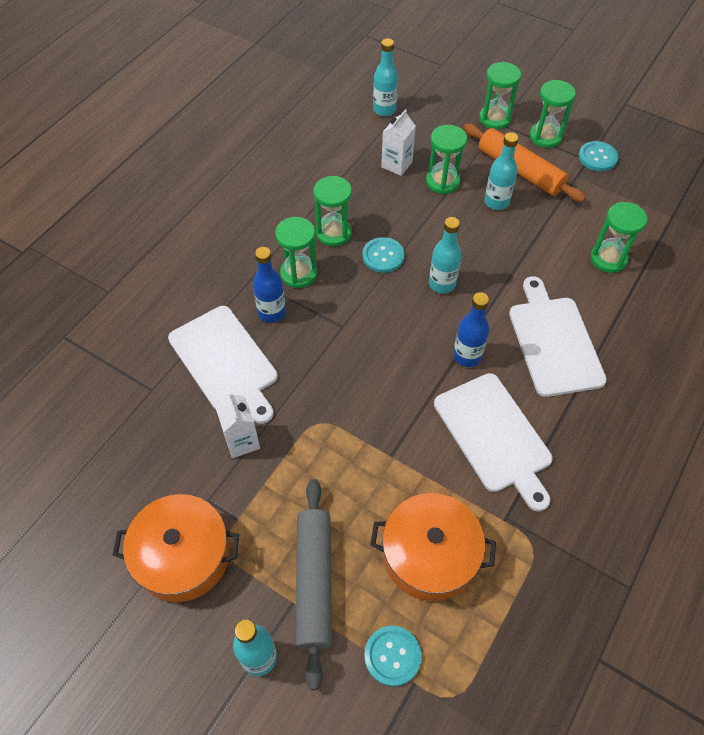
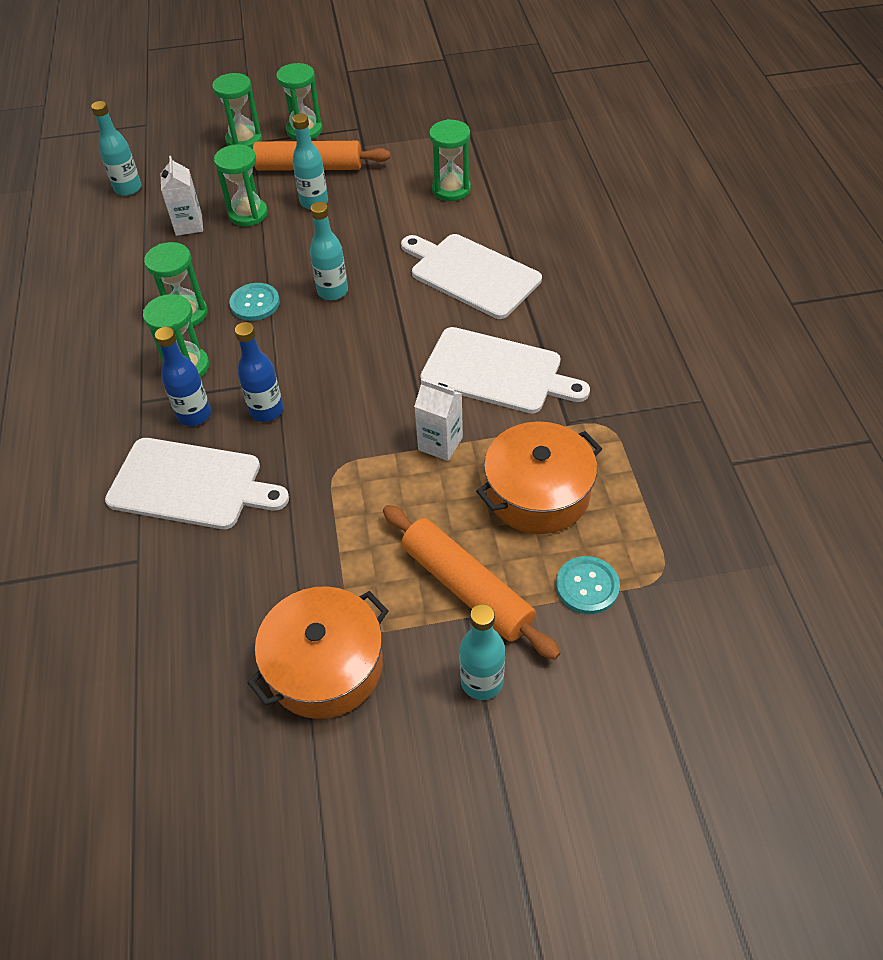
camera: 40 degrees left, 5 degrees down
white carton [215,392,260,458] -> white carton moved to [414,379,463,461]
grey rolling pin [296,479,332,690] -> orange rolling pin [383,505,560,660]
blue bottle [453,292,489,367] -> blue bottle moved to [235,322,283,422]
turquoise button [579,141,618,171] -> none

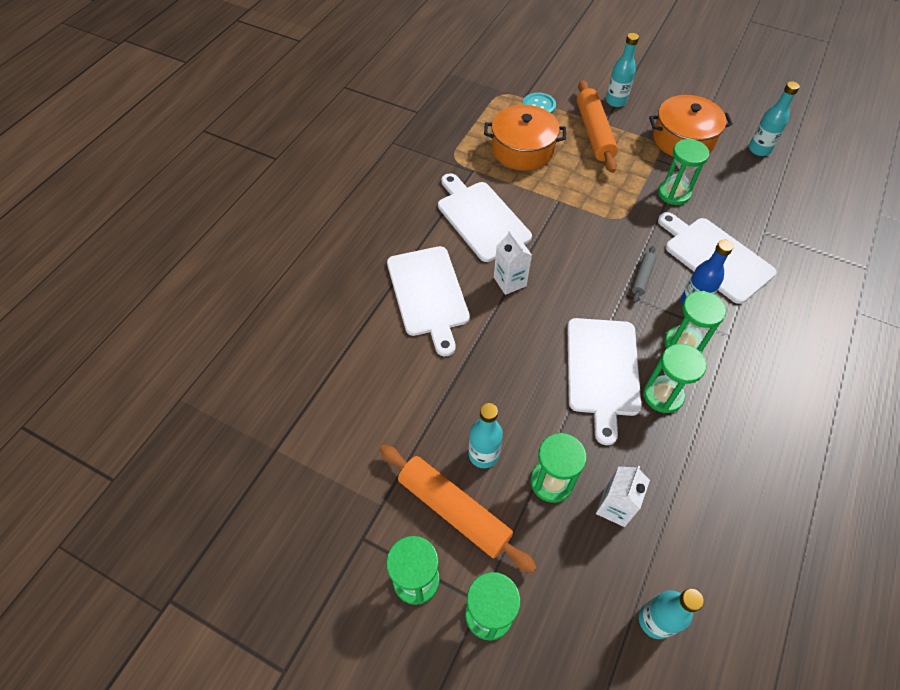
camera: 145 degrees left, 5 degrees up
turquoise button [230,283,280,321] -> white cutting board [567,318,642,445]
blue bottle [235,322,283,422] -> grey rolling pin [632,246,656,303]
turquoise bottle [310,202,348,300] -> turquoise bottle moved to [749,81,800,156]
white carton [414,379,463,461] -> white carton moved to [494,230,532,295]
green hourglass [429,119,471,201] -> green hourglass moved to [658,139,709,205]

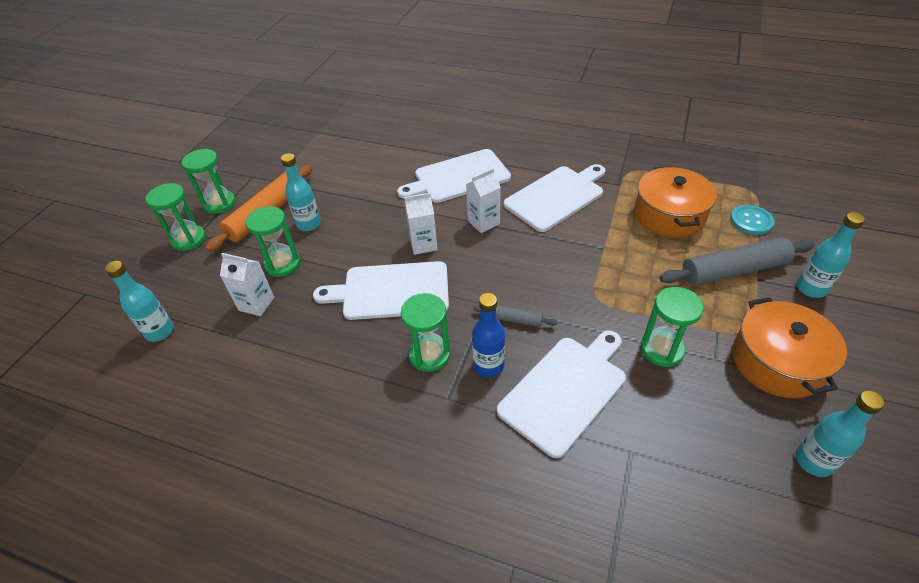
camera: 85 degrees right, 10 degrees down
orange rolling pin [577,80,618,173] -> grey rolling pin [660,237,815,286]
green hourglass [643,344,706,413] -> none
none -> white carton [404,193,438,255]

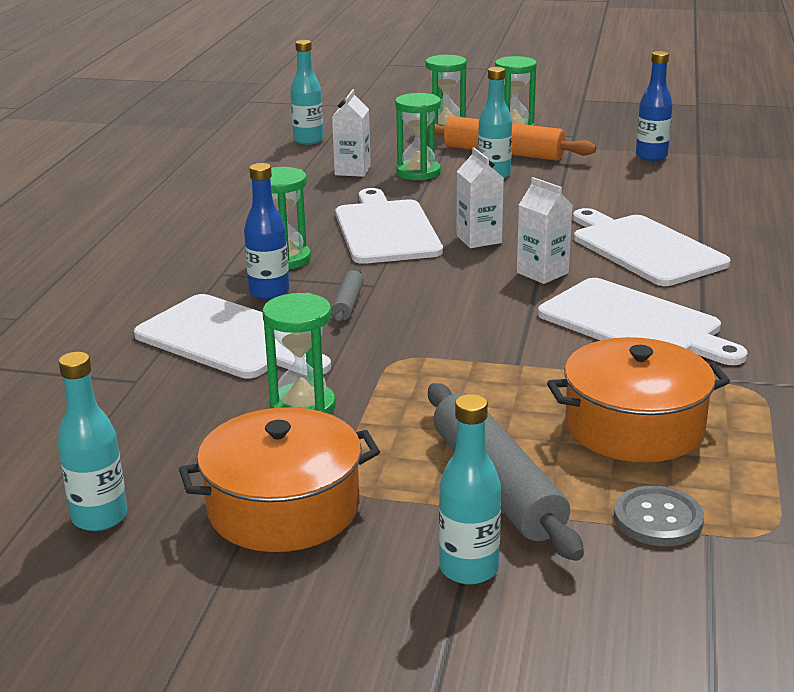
camera: 80 degrees right, 20 degrees down
turquoise button [730,205,775,235] -> grey button [614,486,704,546]
none -> blue bottle [636,51,673,161]

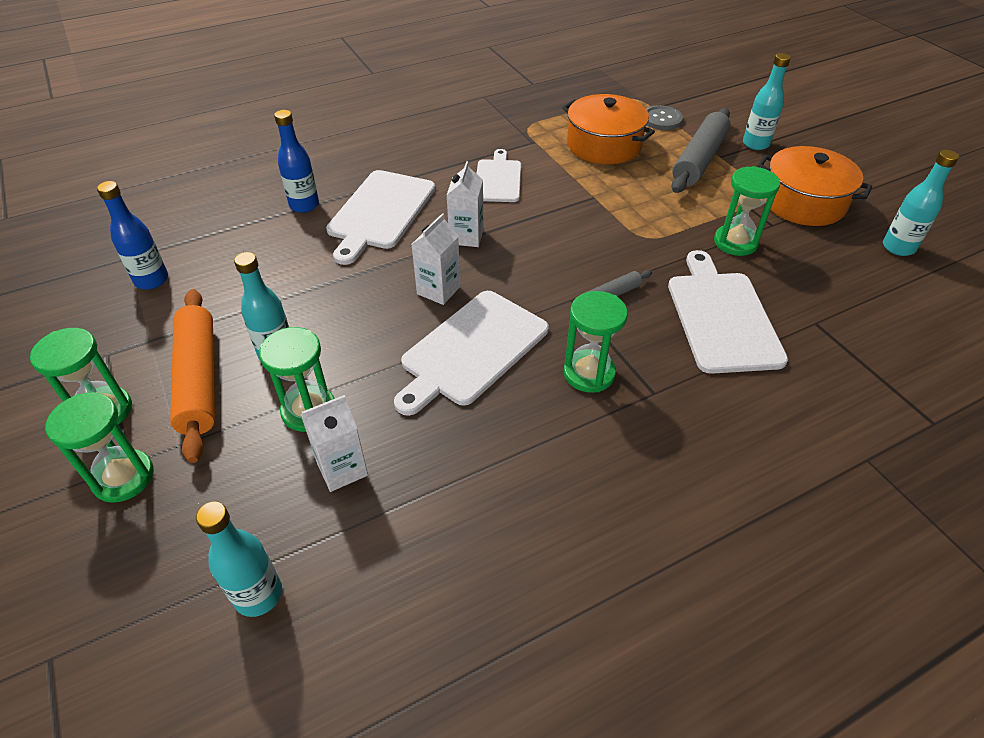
camera: 130 degrees left, 20 degrees up
blue bottle [244,163,289,300] -> blue bottle moved to [274,110,319,213]
white cutting board [538,278,748,365] -> white cutting board [477,149,521,202], size x0.64

